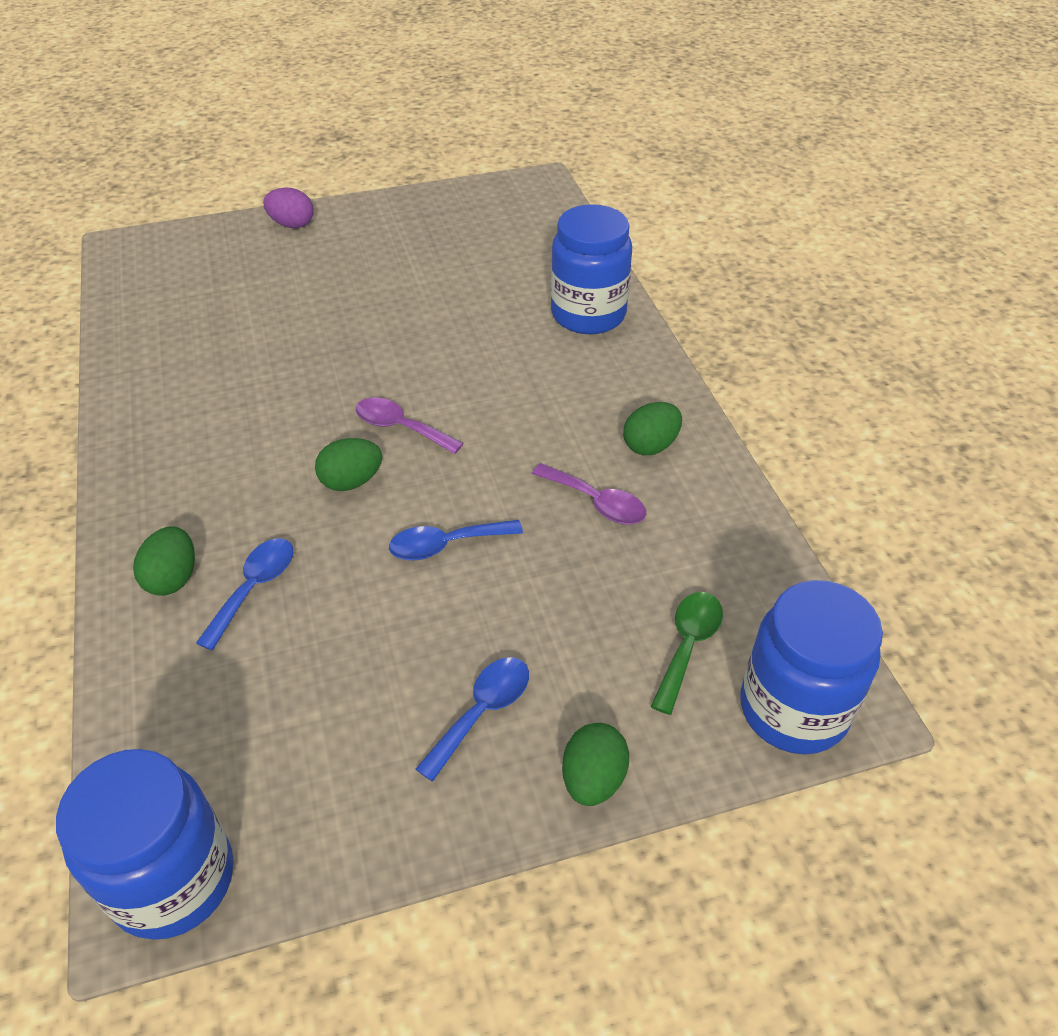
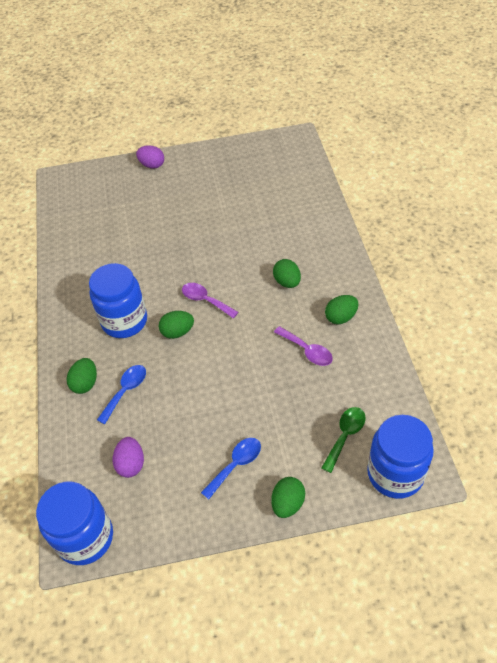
camera: 10 degrees right, 5 degrees up
blue spoon [389,520,523,561] -> none
blue jar [551,204,632,334] -> blue jar moved to [89,263,147,338]
none -> purple egg [113,437,144,478]
none -> green egg [273,259,301,288]

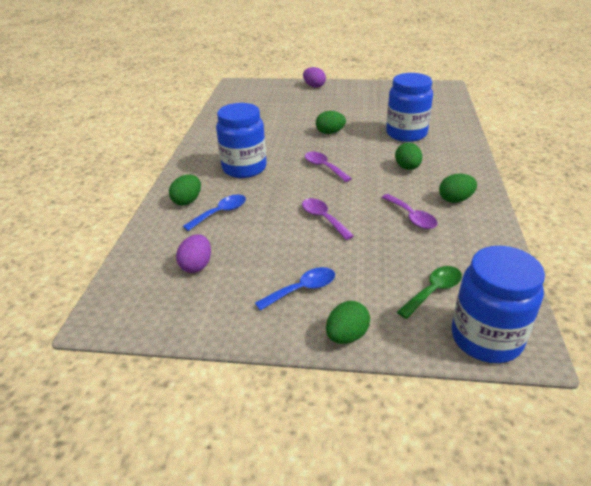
camera: 15 degrees right, 15 degrees down
blue jar [36,482,113,565] -> blue jar moved to [386,73,433,142]
green egg [159,311,194,339] -> green egg moved to [316,111,346,134]
none -> purple spoon [302,198,354,240]

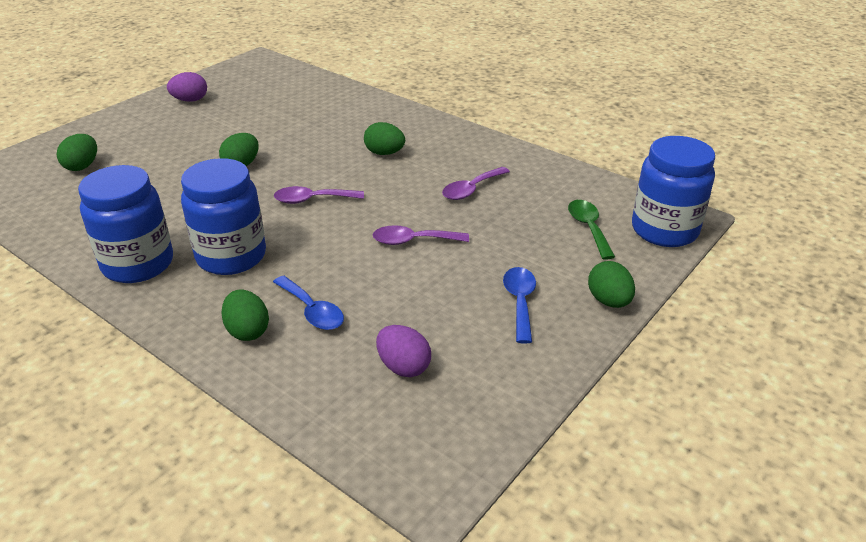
camera: 60 degrees left, 0 degrees up
blue spoon [183,194,246,231] -> blue spoon turned 150 degrees clockwise [273,276,344,330]
purple egg [303,67,326,88] -> purple egg moved to [167,72,207,102]
purple spoon [381,194,438,229] -> purple spoon turned 135 degrees clockwise [442,167,510,200]
blue jar [386,73,433,142] -> blue jar moved to [78,165,173,283]
green egg [439,174,477,203] -> green egg moved to [56,134,97,171]

